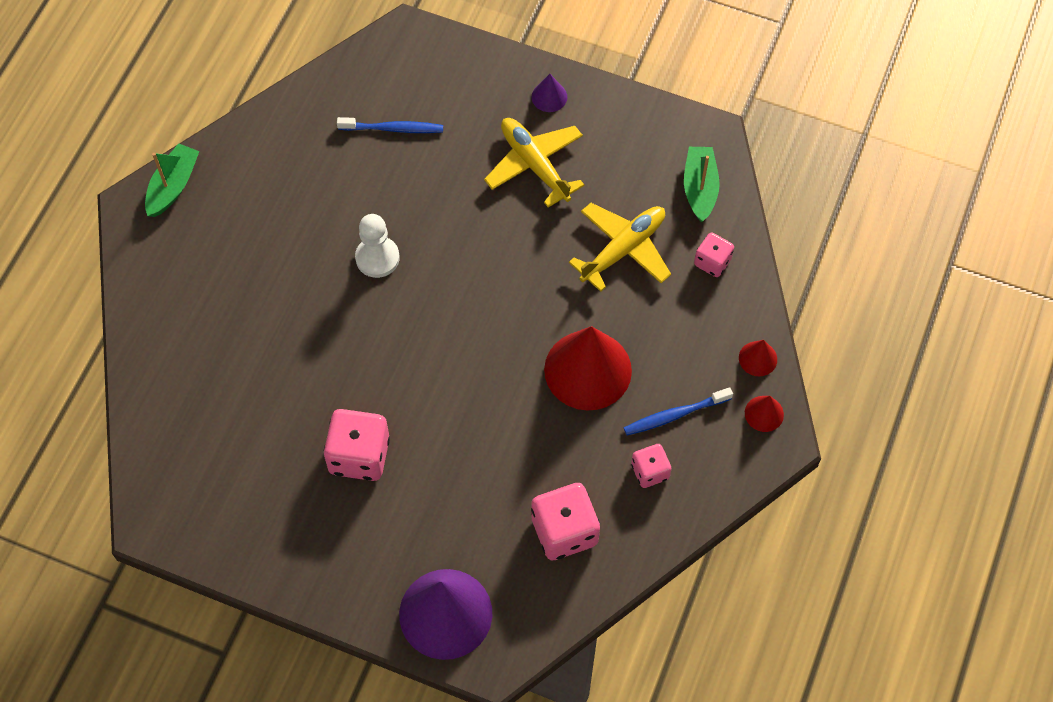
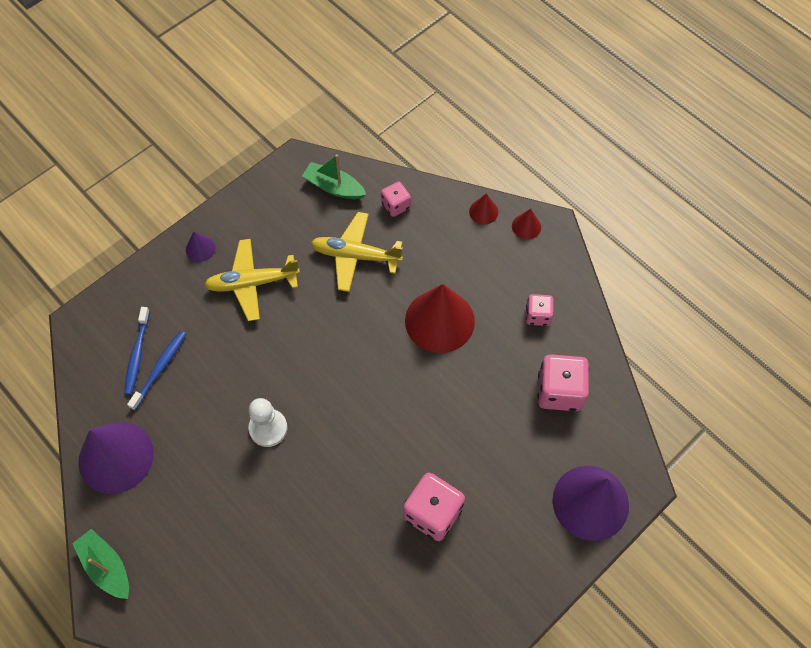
camera: 65 degrees left, 0 degrees up
yellow plane [569,203,671,292] -> yellow plane turned 60 degrees counterclockwise [311,212,403,292]
blue toothbrush [624,387,733,435] -> blue toothbrush moved to [124,307,150,395]
none -> purple cone [78,422,154,494]

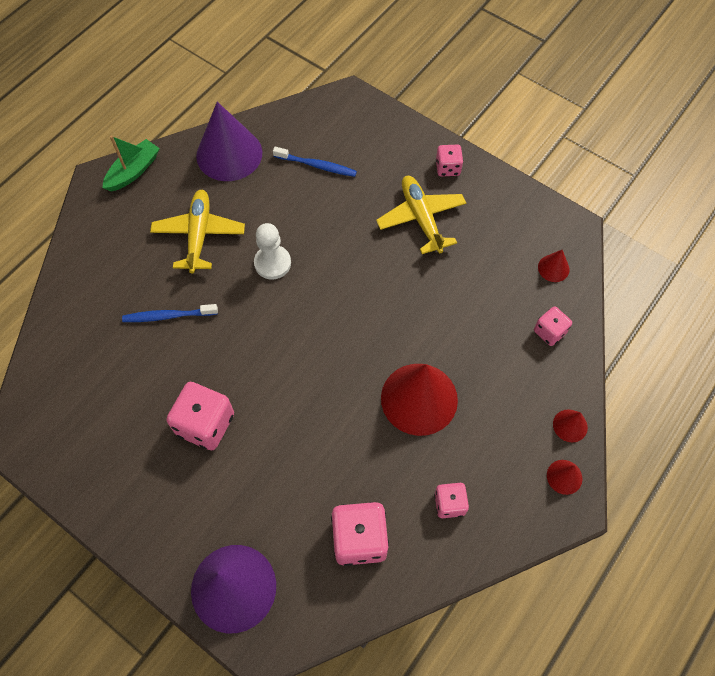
camera: 80 degrees right, 0 degrees up
blue toothbrush [124,307,150,395] -> blue toothbrush moved to [122,304,218,322]
purple cone [186,231,216,262] -> pink dice [436,145,463,176]
green boat [302,154,366,199] -> red cone [538,250,570,282]
yellow plane [311,212,403,292] -> yellow plane moved to [150,190,245,273]

